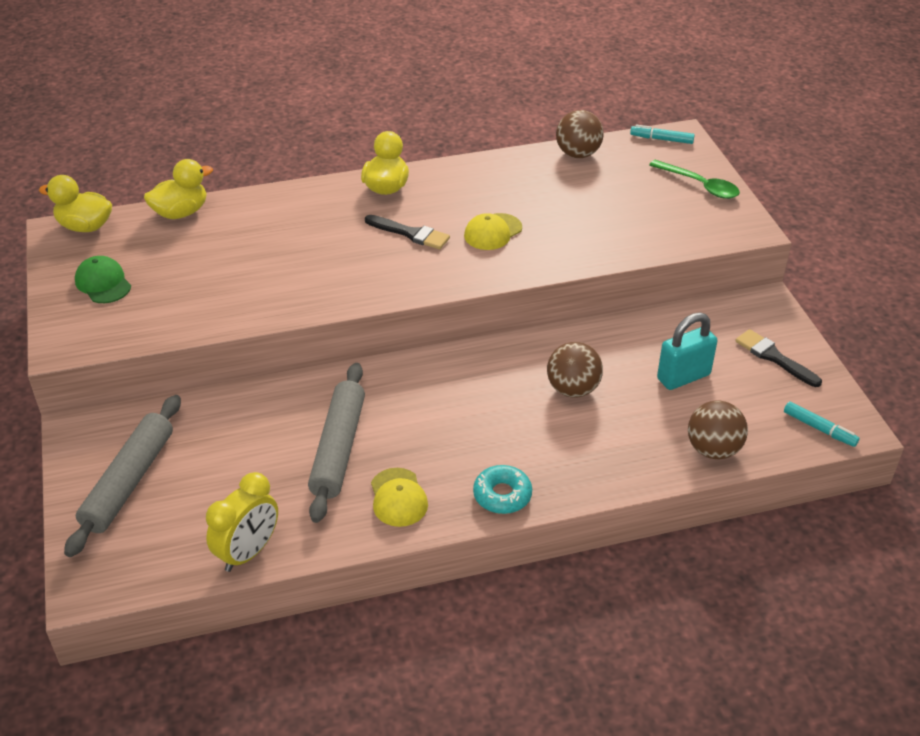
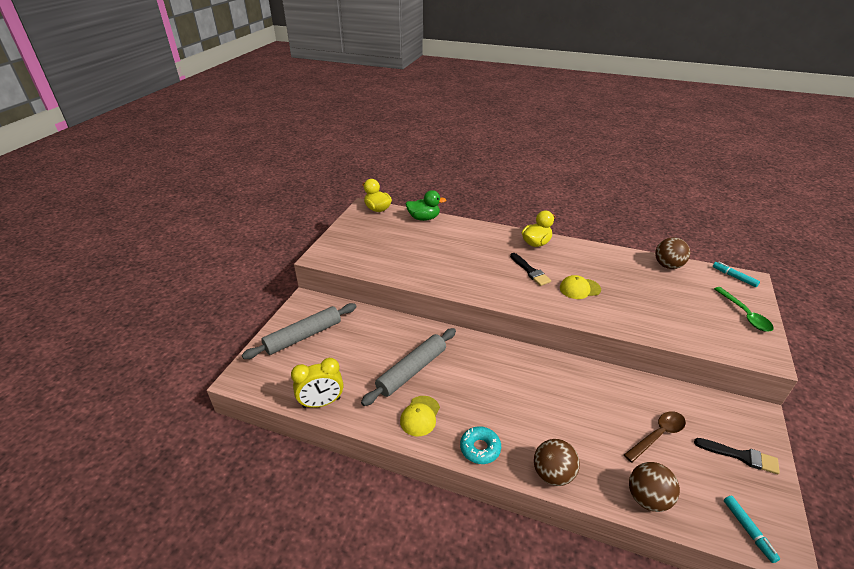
camera: 35 degrees right, 5 degrees down
green cap [75,256,131,303] -> none
yellow duck [144,159,213,219] -> green duck [406,190,446,221]
brown ball [547,342,603,398] -> brown ball moved to [534,439,580,486]
turquoise padlock [657,313,718,390] -> brown spoon [624,411,686,463]
black brush [735,329,822,387] -> black brush turned 120 degrees clockwise [694,438,780,474]

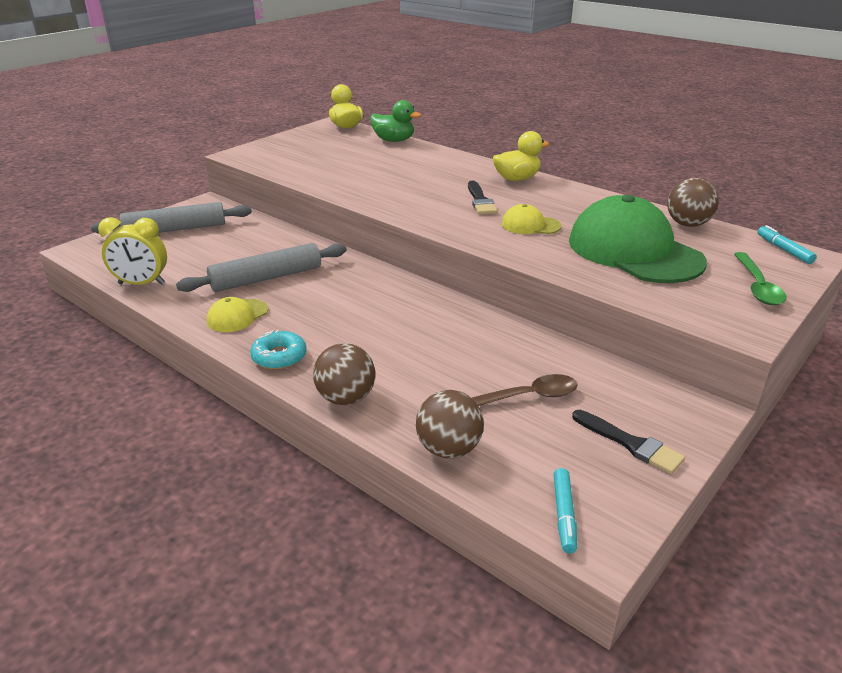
camera: 20 degrees right, 5 degrees down
none -> green cap [569,195,707,283]

